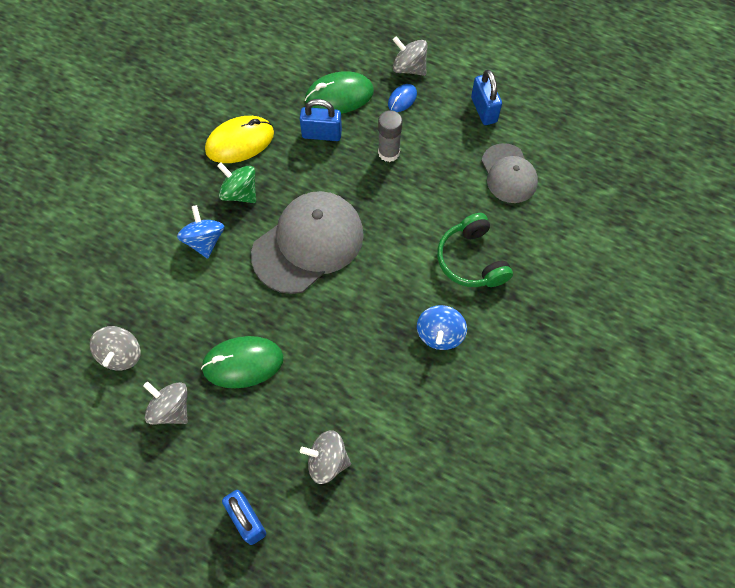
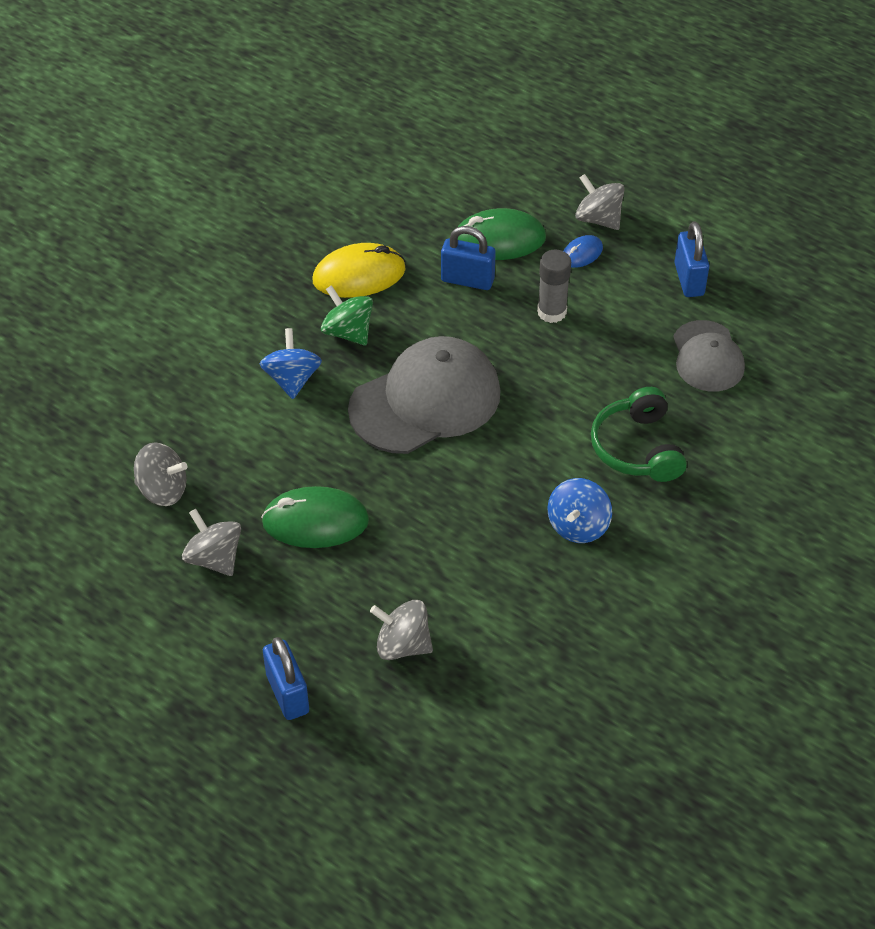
camera: 10 degrees right, 15 degrees down
grey spinning top [90,326,140,370] -> grey spinning top turned 90 degrees counterclockwise [134,442,187,506]

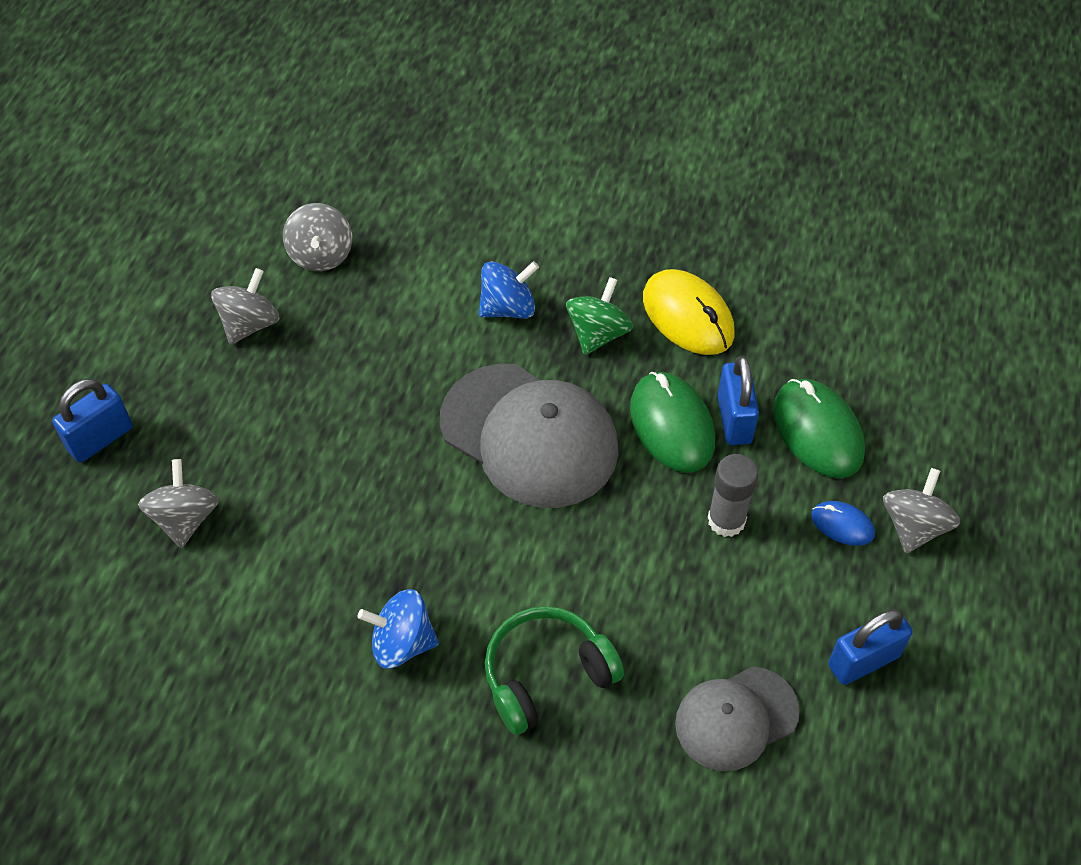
camera: 70 degrees right, 5 degrees up
green mouse [261,486,369,548] -> green mouse moved to [630,372,715,473]

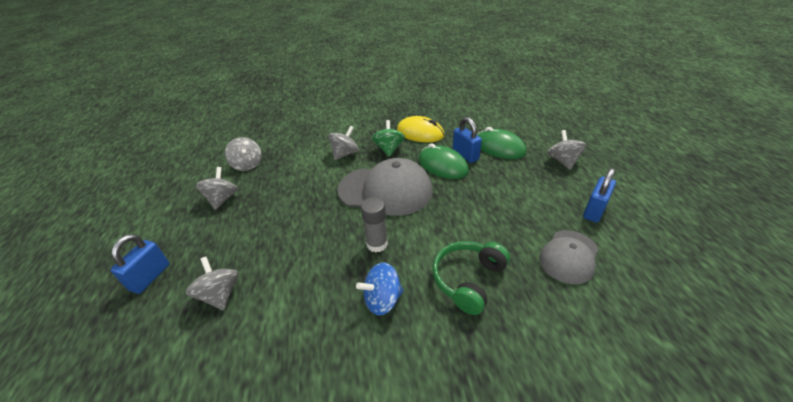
camera: 25 degrees left, 15 degrees down
blue spinning top [479,261,539,318] -> grey spinning top [328,126,359,160]
grey glue stick [708,454,758,537] -> grey glue stick moved to [361,197,388,252]
blue mouse [811,501,875,546] -> none

